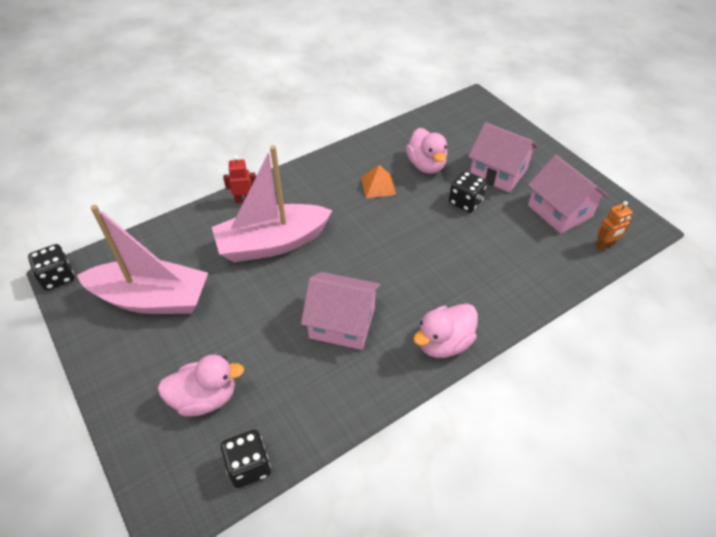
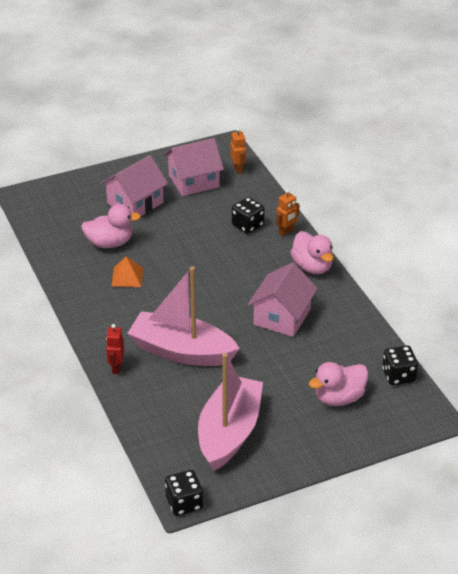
camera: 80 degrees left, 10 degrees down
pink duck [157,355,244,416] -> pink duck turned 120 degrees counterclockwise [309,362,368,406]
pink boat [212,145,333,262] -> pink boat turned 120 degrees clockwise [127,266,240,366]
black dice [449,171,487,213] -> black dice moved to [232,197,265,234]
none -> orange robot [276,189,299,236]

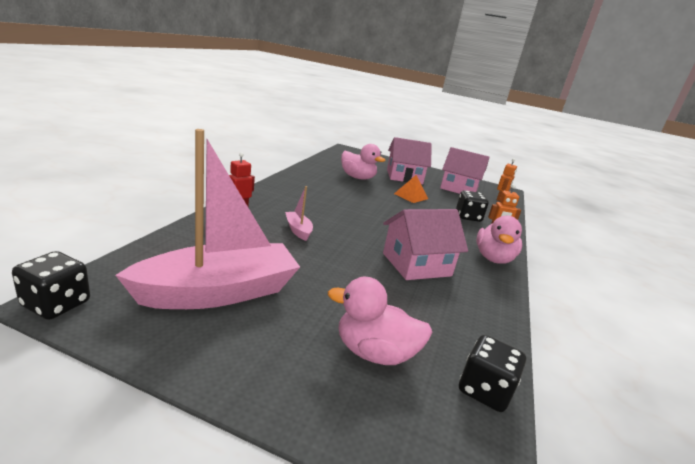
camera: 40 degrees right, 15 degrees down
orange pyramid [111,256,143,287] -> orange pyramid moved to [394,175,428,203]
pink boat [127,266,240,366] -> pink boat [285,186,313,241], size x0.41

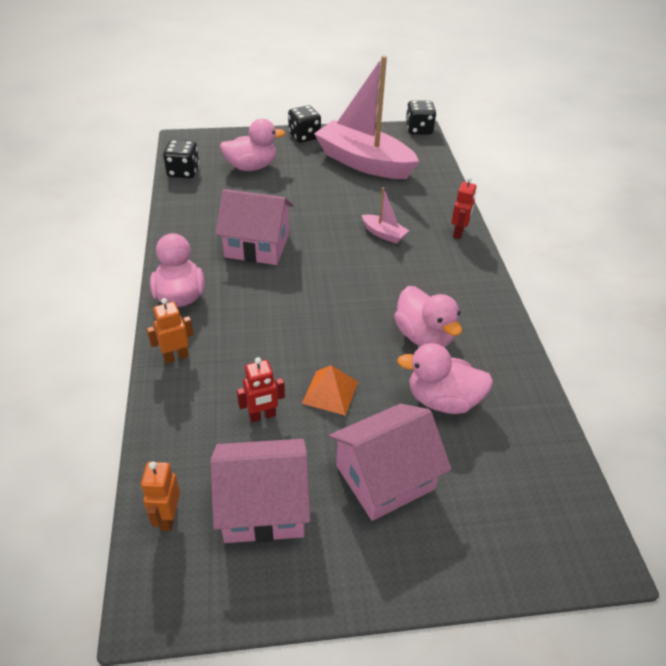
camera: 155 degrees right, 20 degrees up
pink boat [115,129,300,309] -> pink boat turned 90 degrees clockwise [314,56,419,179]
pink house [383,209,468,280] -> pink house turned 60 degrees clockwise [216,189,294,265]
black dice [456,190,489,222] -> black dice moved to [288,105,321,143]
none -> red robot [237,357,285,422]
none -> pink duck [394,286,462,348]

